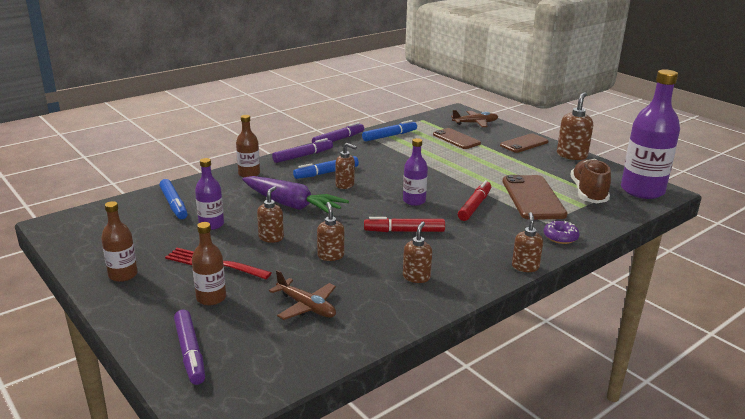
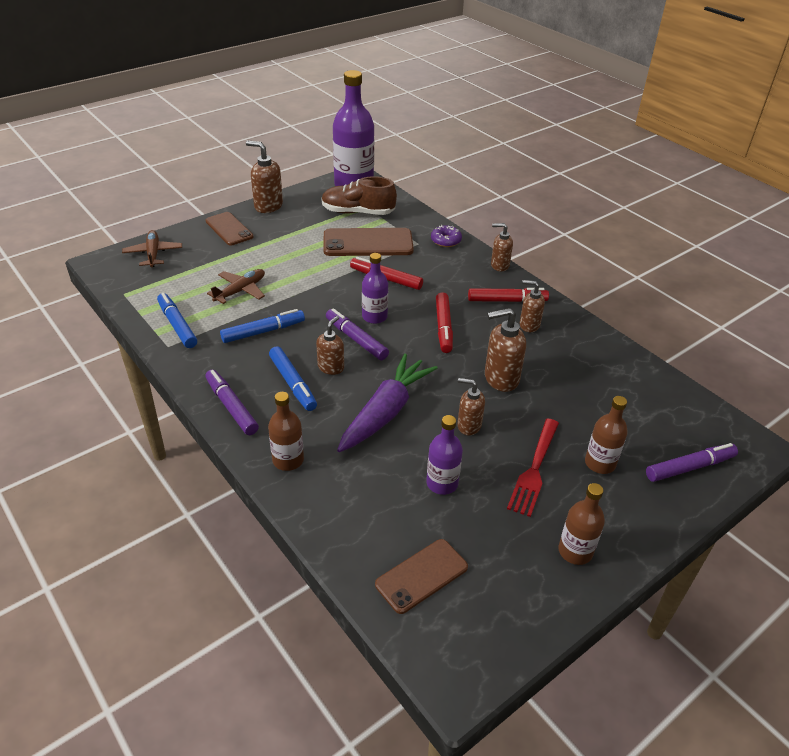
camera: 90 degrees left, 15 degrees up
blue marker [159,179,188,219] -> blue marker moved to [220,309,305,343]
brown plane [269,270,336,320] -> brown plane moved to [207,269,265,304]
purple marker [312,122,364,143] -> purple marker moved to [326,308,389,360]
brown soap dispenser [317,202,344,261] -> brown soap dispenser [485,308,526,392], size x1.53
brown phone [433,128,481,149] -> brown phone moved to [375,539,468,614]
none -> red marker [468,288,549,302]

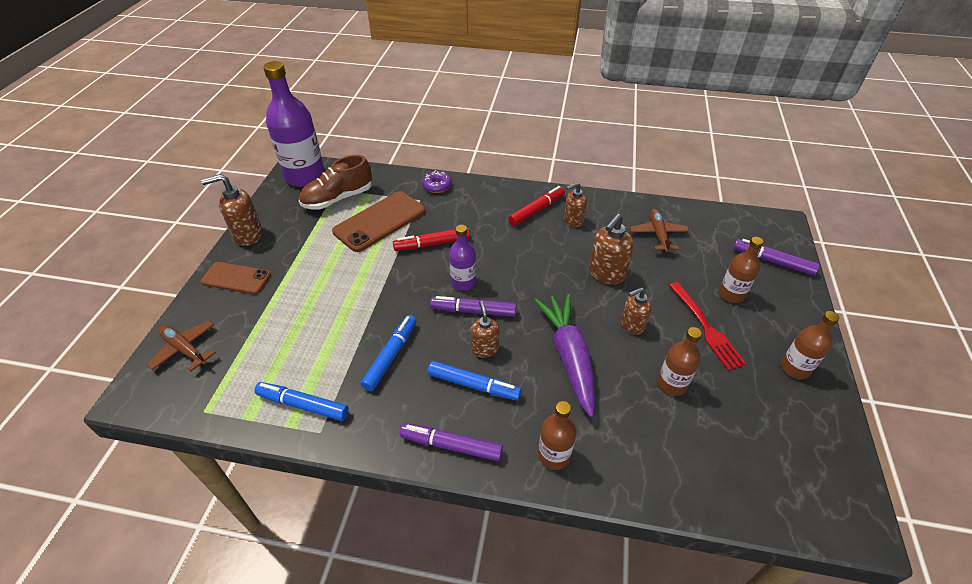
camera: 40 degrees left, 5 degrees up
brown plane [207,269,265,304] -> brown plane moved to [630,209,689,253]
brown phone [375,539,468,614] -> none
purple bottle [426,415,463,495] -> brown bottle [658,327,702,396]
red marker [436,292,453,353] -> none
brown soap dispenser [491,223,513,271] -> none
purple marker [646,443,738,482] -> purple marker turned 90 degrees counterclockwise [733,239,820,276]

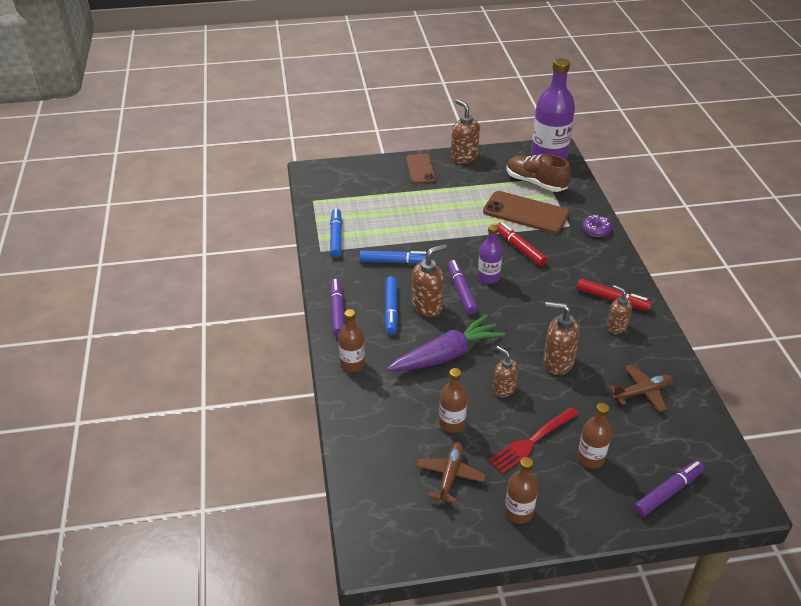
camera: 70 degrees right, 5 degrees down
brown plane [147,320,216,371] -> brown plane moved to [416,442,486,504]
brown soap dispenser [470,301,500,358] -> brown soap dispenser [412,244,447,317], size x1.53
purple marker [733,239,820,276] -> purple marker turned 45 degrees clockwise [633,460,705,517]

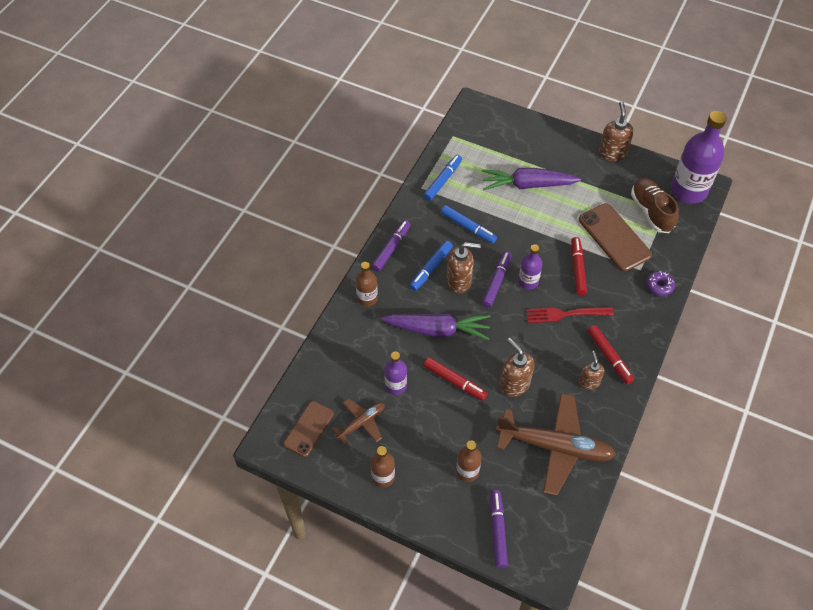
camera: 35 degrees right, 15 degrees up
brown phone [406,154,436,184] -> brown phone moved to [284,401,334,457]
brown bottle [439,368,468,433] -> purple bottle [384,351,407,395]
red fork [488,407,579,474] -> red fork moved to [526,307,614,323]
brown soap dispenser [493,346,518,397] -> red marker [424,357,488,401]
brown plane [609,365,673,412] -> brown plane [496,393,616,496], size x1.95
purple marker [633,460,705,517] -> purple marker turned 90 degrees counterclockwise [490,490,508,568]
none -> purple carrot [482,168,581,190]

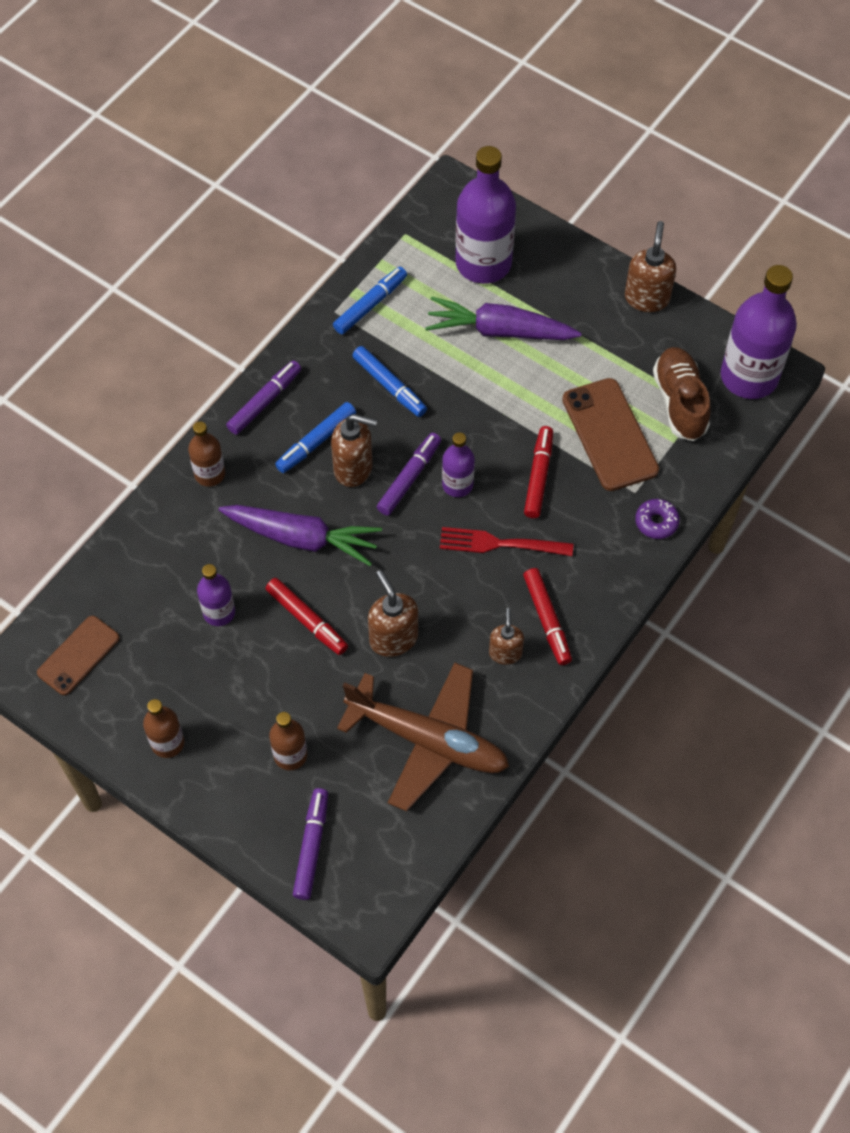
camera: 10 degrees right, 5 degrees up
brown plane [331,399,385,445] -> none
none -> purple bottle [456,146,516,284]

